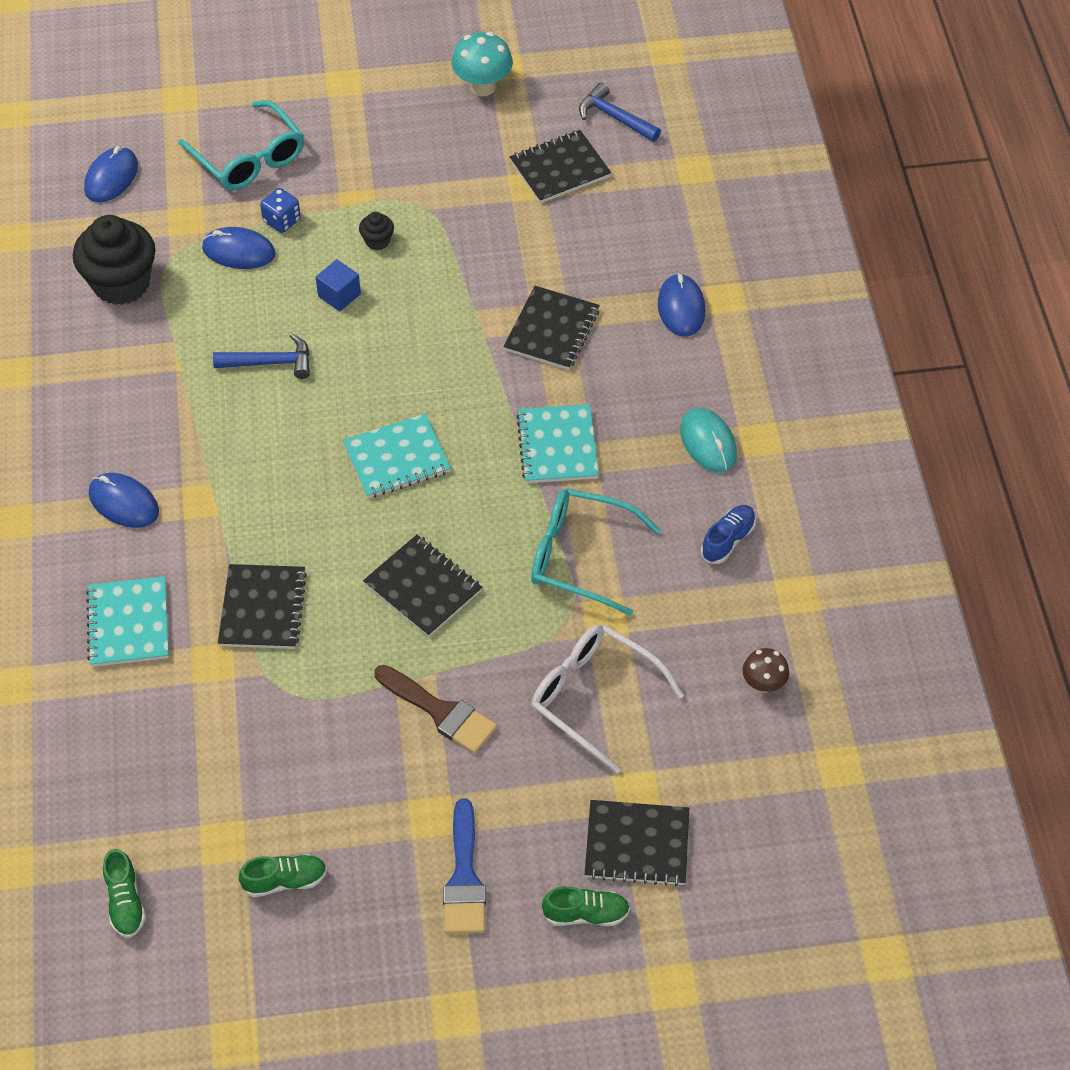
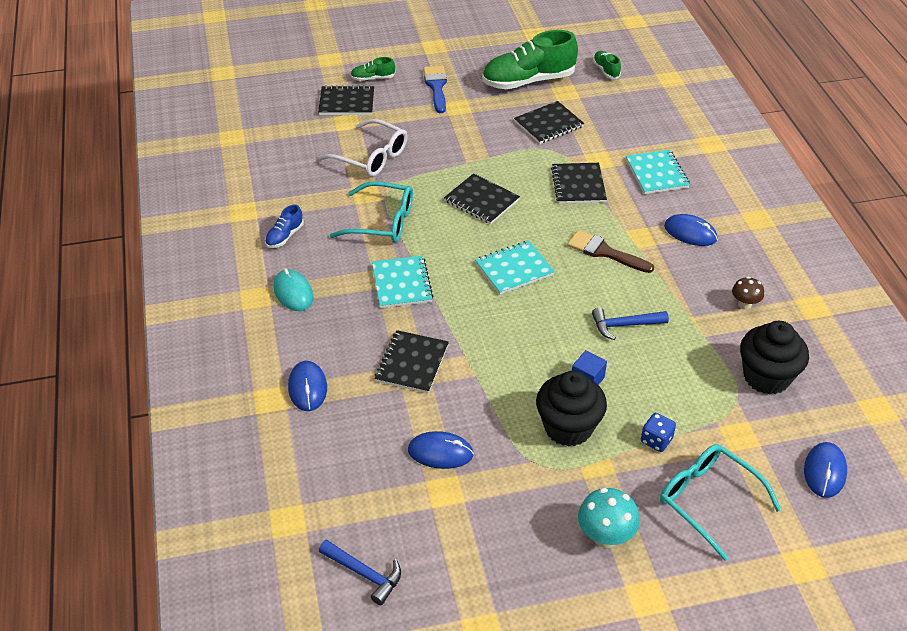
camera: 175 degrees right, 10 degrees down
blue mouse [202,227,276,269] -> blue mouse moved to [408,431,474,469]
green shoe [239,854,327,897] -> green shoe [482,30,578,89], size x2.20
black cupcake [359,212,394,251] -> black cupcake [536,371,607,447], size x2.29
brown brush [374,665,497,754] -> brown brush moved to [567,230,654,273]
turquoise mushroom [452,32,513,96] -> turquoise mushroom moved to [578,488,640,548]
black notebook [510,130,611,203] -> black notebook moved to [514,101,584,144]
brown mushroom [742,648,789,693] -> brown mushroom moved to [732,277,764,310]

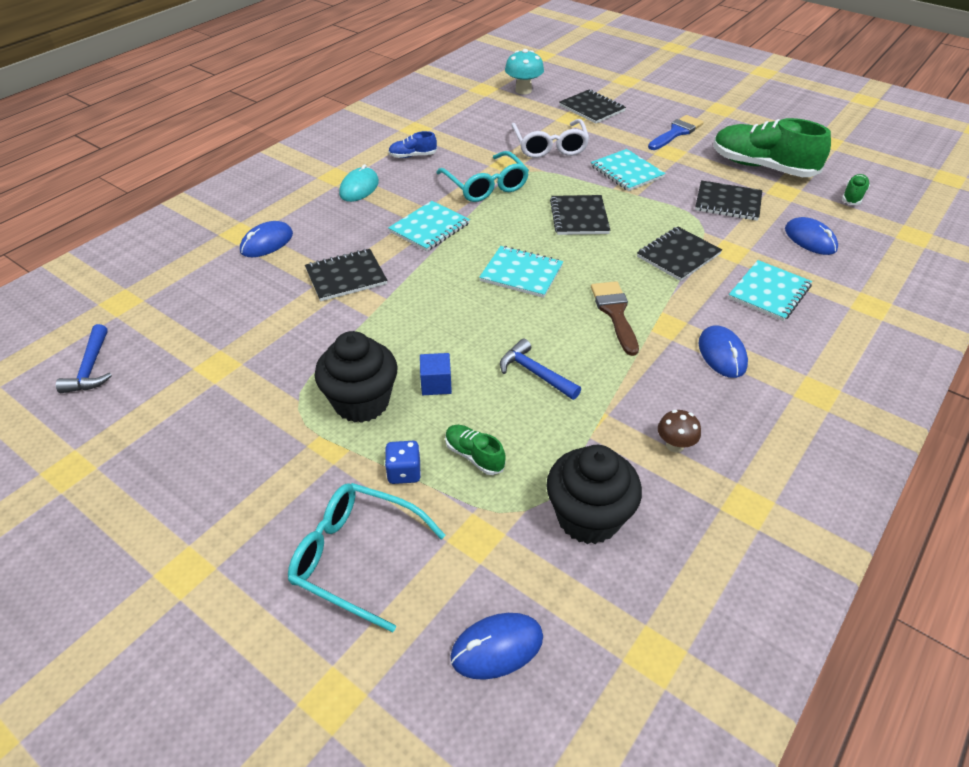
camera: 50 degrees right, 0 degrees up
green shoe [351,57,395,81] -> green shoe moved to [445,425,506,475]
blue mouse [408,431,474,469] -> blue mouse moved to [785,217,838,255]
turquoise mushroom [578,488,640,548] -> turquoise mushroom moved to [505,49,544,94]
turquoise glasses [660,444,782,561] -> turquoise glasses turned 75 degrees counterclockwise [288,483,446,633]
none -> turquoise notebook [591,149,666,191]

